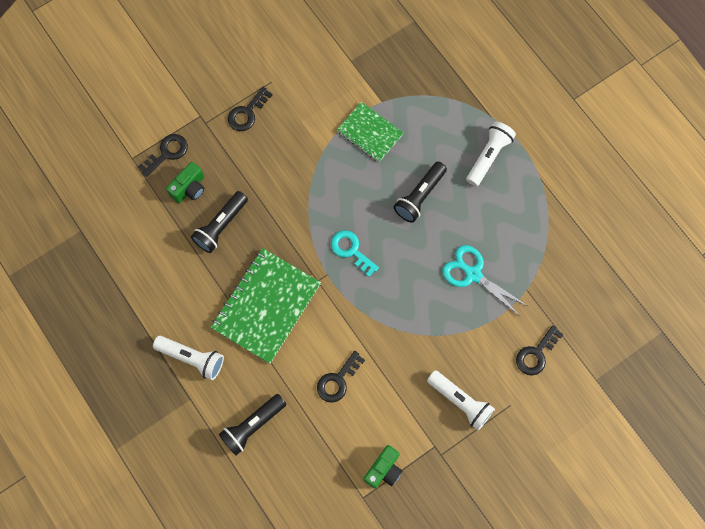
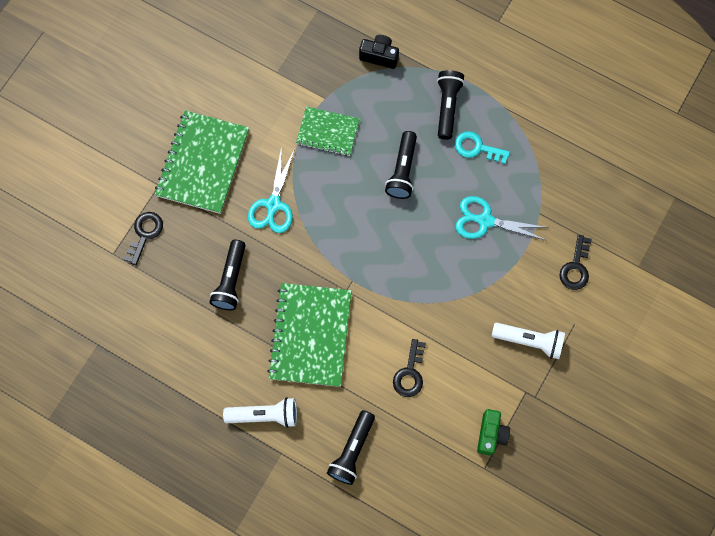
camera: 25 degrees left, 0 degrees up
green camera [166,162,204,203] -> none
black key [228,86,272,131] -> green notebook [155,110,249,214]
turquoise key [331,230,379,277] -> turquoise key moved to [455,131,510,164]
white flashlight [466,121,516,186] -> black flashlight [437,70,465,140]
none -> turquoise scissors [248,146,295,233]
none -> black camera [359,35,399,69]

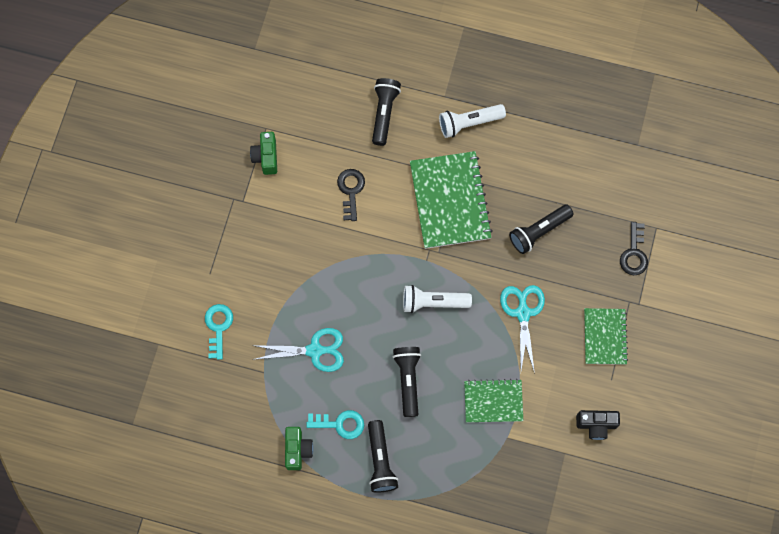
camera: 165 degrees right, 0 degrees up
green notebook [155,110,249,214] -> green notebook [584,308,628,365], size x0.60
black flashlight [209,240,246,310] -> black flashlight turned 120 degrees counterclockwise [509,204,573,254]
black camera [359,35,399,69] -> black camera moved to [576,410,620,440]
white flashlight [492,323,565,359] -> white flashlight moved to [403,285,472,313]
black key [559,235,592,290] -> turquoise key [205,304,233,360]
none -> green camera [285,427,314,470]

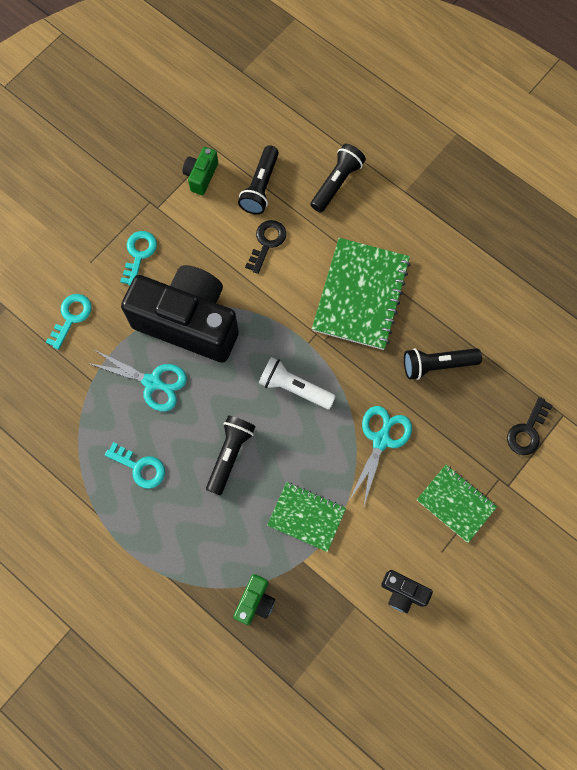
camera: 25 degrees right, 0 degrees up
green camera [285,427,314,470] -> green camera moved to [233,574,275,625]
black flashlight [368,420,398,493] -> black flashlight moved to [238,145,279,215]
white flashlight [439,104,506,138] -> none
green notebook [584,308,628,365] -> green notebook turned 75 degrees counterclockwise [417,465,497,543]
none -> turquoise key [120,231,157,286]
none -> black camera [121,265,239,363]

